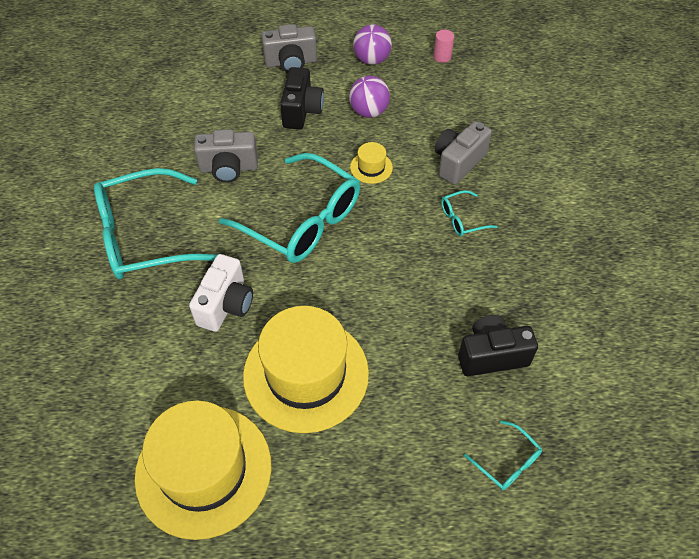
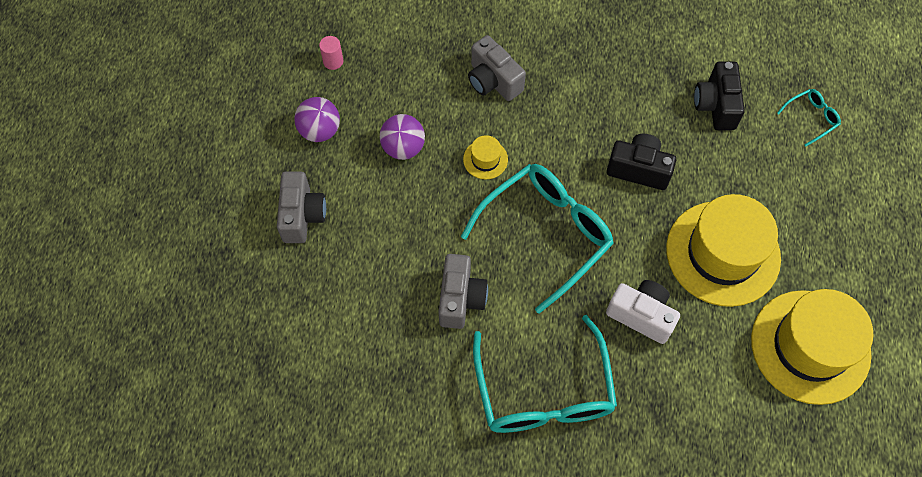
camera: 80 degrees left, 10 degrees up
black camera [280,67,324,129] -> black camera moved to [606,134,676,190]
turquoise glasses [441,190,498,237] -> none

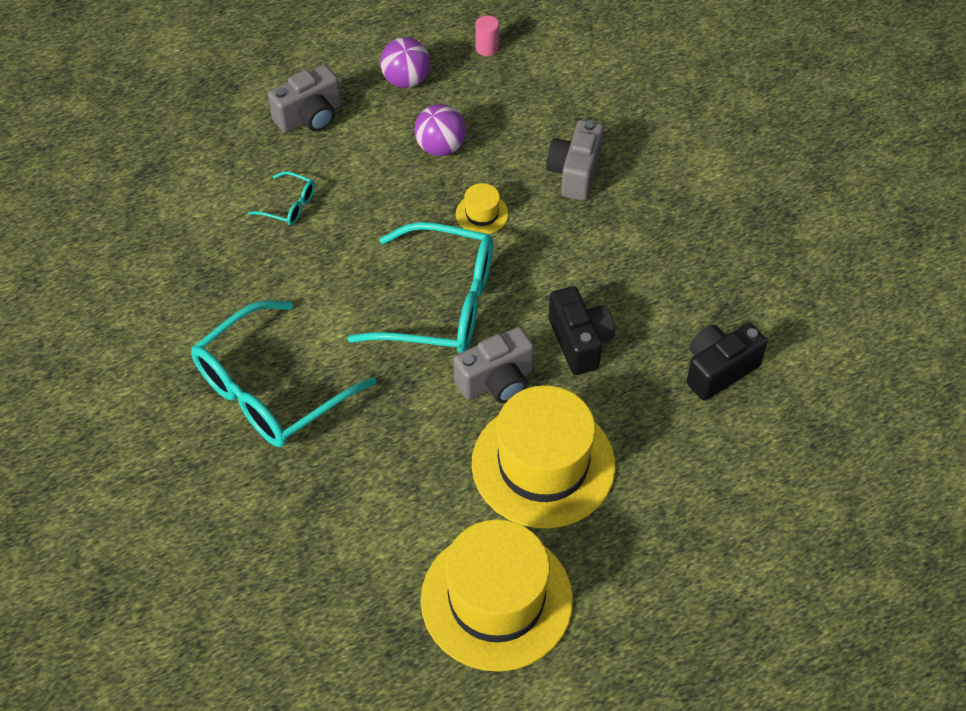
camera: 55 degrees right, 10 degrees down
grey camera [439,254,488,329] -> grey camera moved to [453,327,534,403]
white camera [606,280,680,344] -> none
turquoise glasses [777,89,841,146] -> turquoise glasses moved to [248,171,315,225]

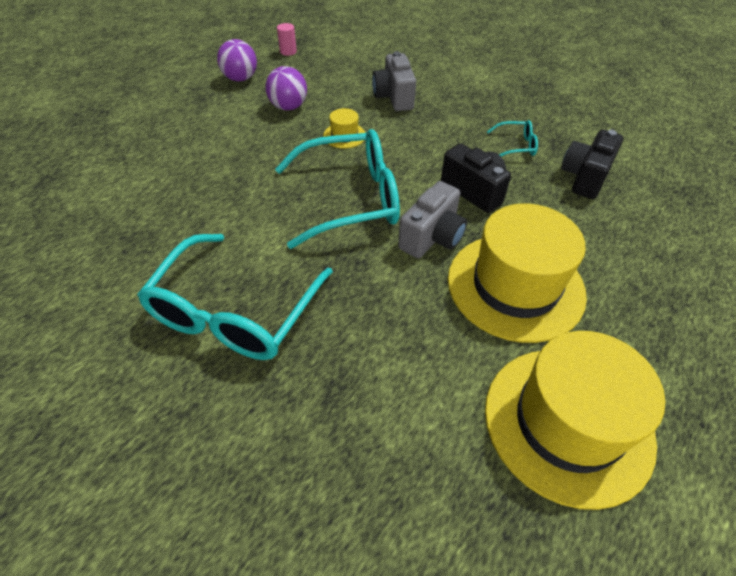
camera: 25 degrees left, 5 degrees down
turquoise glasses [248,171,315,225] -> turquoise glasses moved to [487,120,538,156]
grey camera [268,65,341,133] -> none

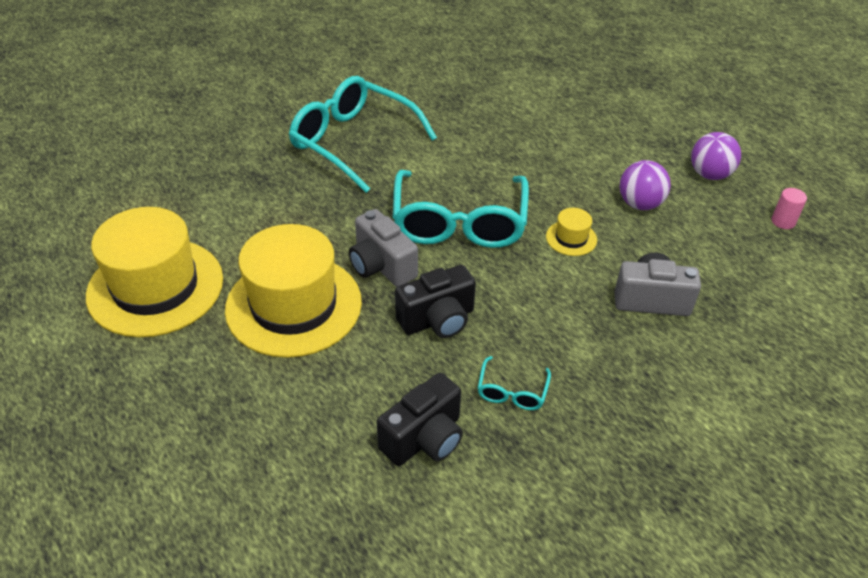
camera: 105 degrees right, 5 degrees down
black camera [561,130,623,199] -> black camera turned 90 degrees clockwise [377,373,463,466]

